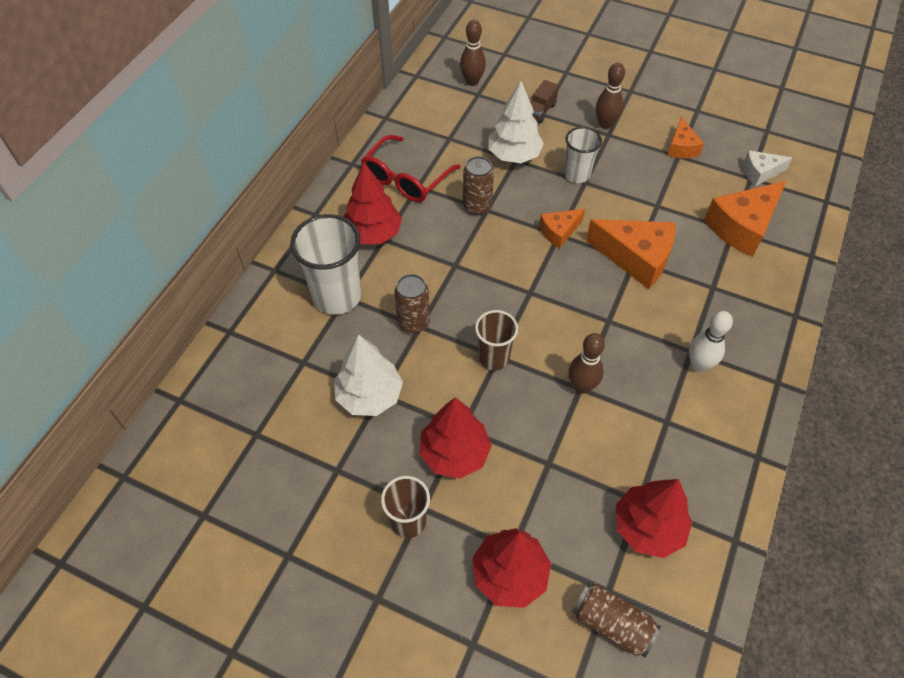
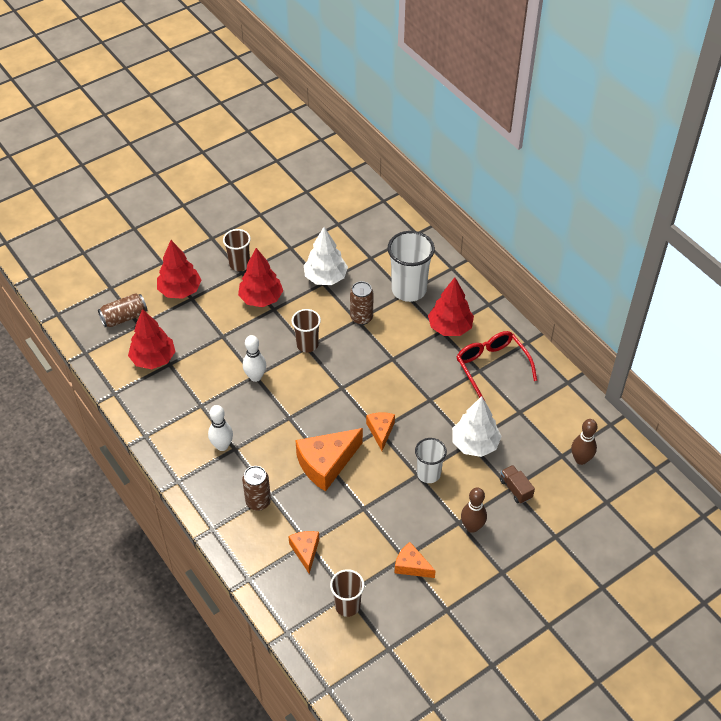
camera: 120 degrees right, 5 degrees down
brown can [463,156,494,215] -> brown can moved to [242,466,271,511]
brown bowling pin [569,333,605,394] -> white bowling pin [243,335,266,382]
orange cheese [704,181,786,257] -> orange cheese [288,531,319,574], size x0.56
white cheese [743,151,793,186] -> brown cup [330,569,364,617]

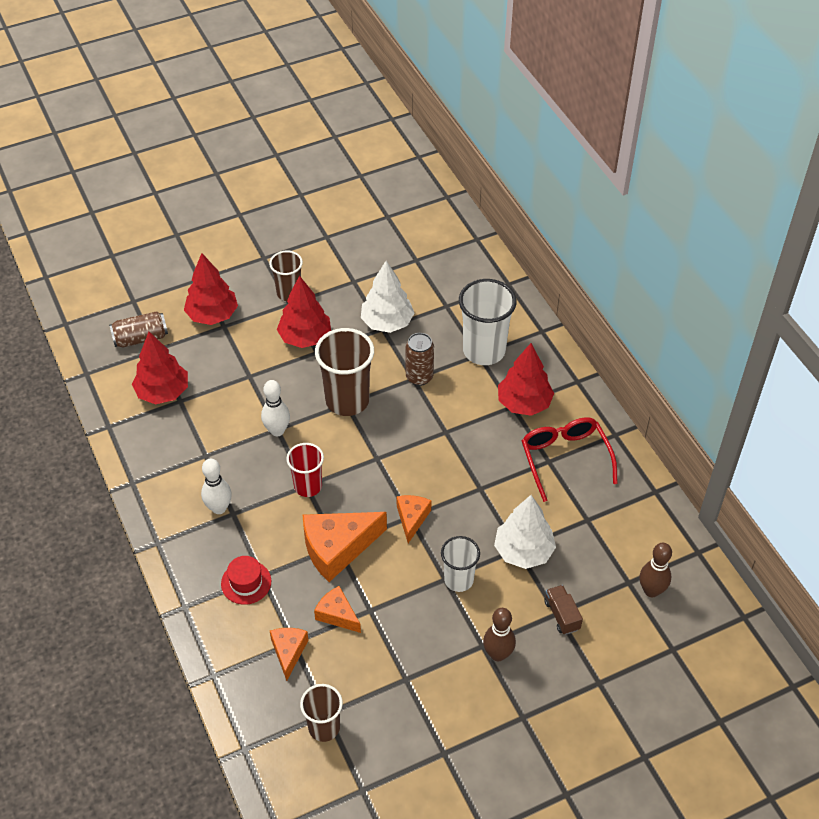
camera: 10 degrees right, 0 degrees up
brown can [242,466,271,511] -> red hat [221,556,271,605]
brown cup [292,309,321,353] -> brown cup [315,328,374,416], size x1.65
orange cheese [395,542,436,578] -> orange cheese moved to [314,586,361,633]
none -> red cup [286,443,324,497]

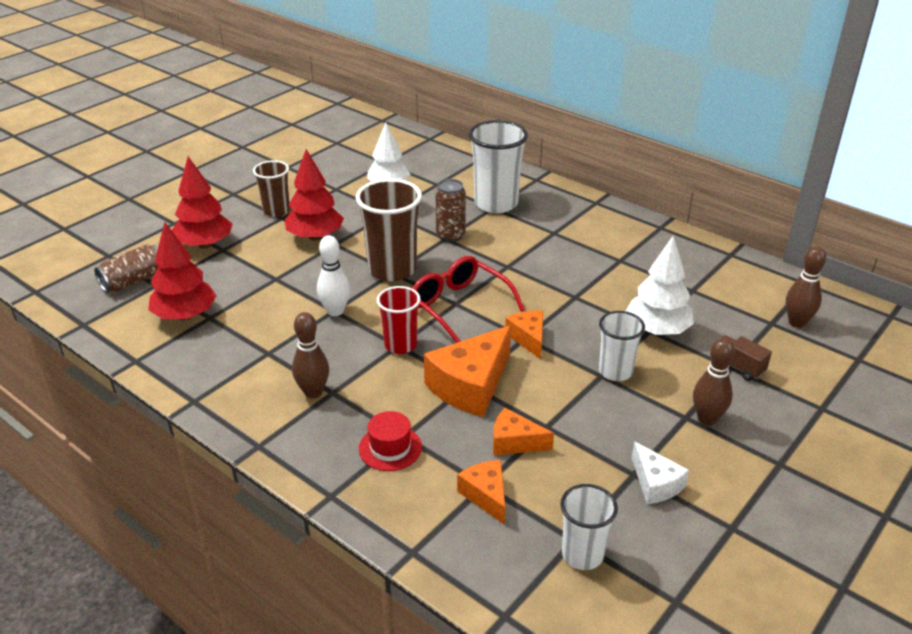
camera: 25 degrees left, 15 degrees down
white bowling pin [201,459,232,514] -> brown bowling pin [292,312,329,398]
brown cup [300,684,343,742] -> white cup [560,484,618,570]
red tree [498,343,554,416] -> none
red glasses [522,417,618,502] -> red glasses moved to [412,256,525,343]
none -> white cheese [632,441,689,504]

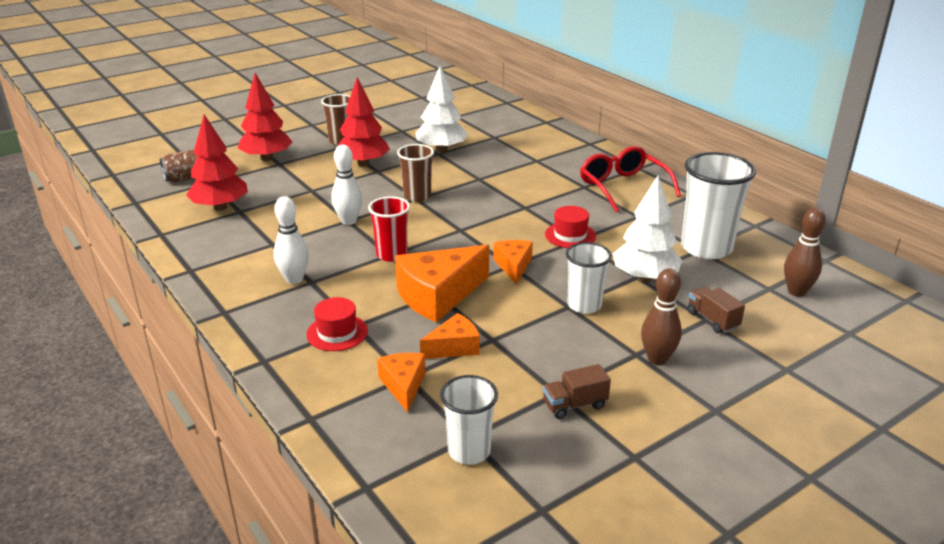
camera: 15 degrees right, 5 degrees down
brown bowling pin [292,312,329,398] -> white bowling pin [274,196,309,284]
brown cup [356,179,422,282] -> brown cup [397,144,434,202], size x0.61
red glasses [412,256,525,343] -> red glasses moved to [580,146,681,213]
brown can [435,179,466,242] -> none
white cup [469,120,528,213] -> white cup moved to [681,152,756,259]
orange cheese [493,408,554,455] -> orange cheese turned 120 degrees clockwise [420,313,480,359]
white cheese [632,441,689,504] -> brown truck [543,364,611,419]
none -> red hat [545,206,596,248]

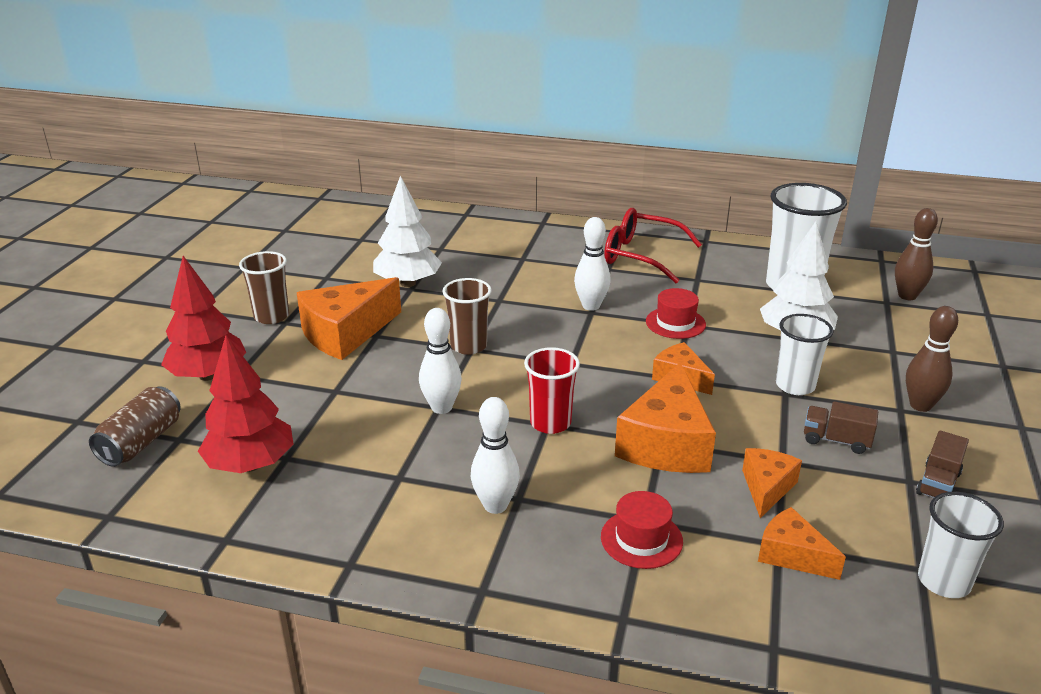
camera: 40 degrees left, 0 degrees up
red tree [338,77,390,167] -> orange cheese [297,277,401,360]
brown truck [687,286,745,333] -> brown truck moved to [804,401,878,454]
none -> white bowling pin [574,217,611,311]

